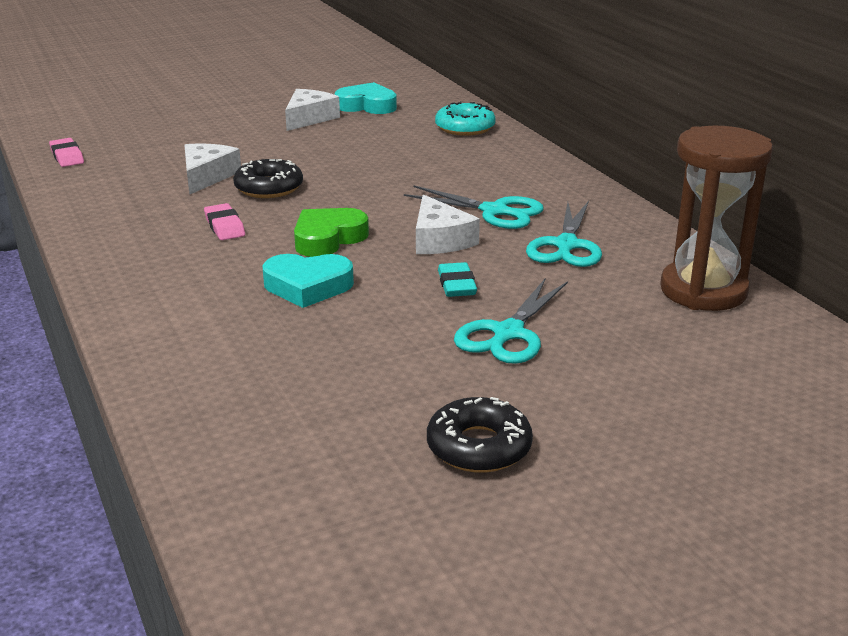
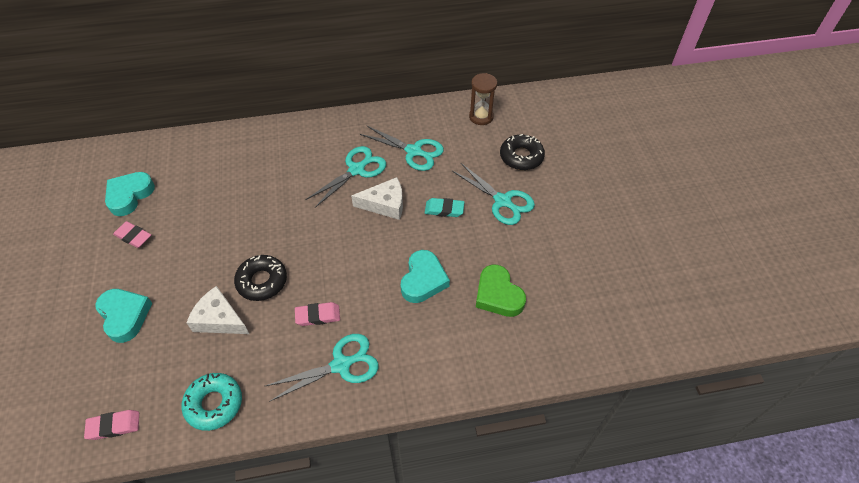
camera: 75 degrees left, 25 degrees up
white cheese [285,89,340,131] -> pink eraser [113,221,151,248]
green heart [294,208,369,257] -> green heart moved to [476,265,526,317]
black donut [427,397,533,473] -> black donut moved to [500,134,545,170]
turquoise donut [435,101,496,136] -> turquoise donut moved to [181,373,242,431]
brown hourglass [660,126,773,311] -> brown hourglass [469,73,497,125], size x0.57
none -> turquoise heart [95,289,152,343]
none -> turquoise scissors [265,334,379,402]

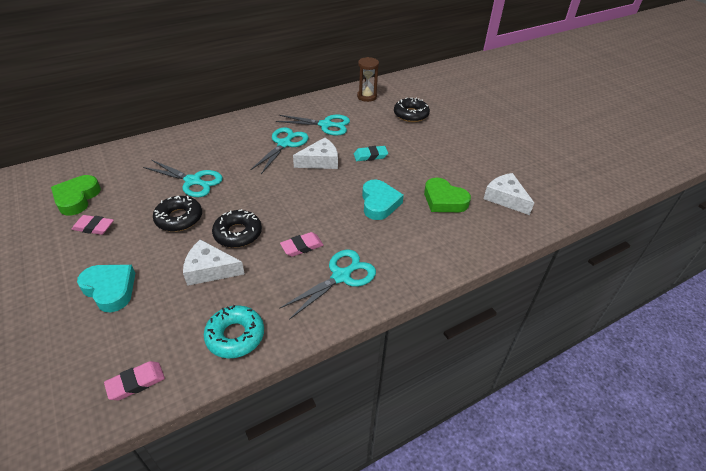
camera: 20 degrees left, 10 degrees down
turquoise heart [105,172,155,216] -> green heart [51,175,101,216]
turquoise scissors [452,163,535,225] -> turquoise scissors moved to [143,160,223,197]
none -> black donut [153,196,202,232]
none -> white cheese [483,173,534,215]

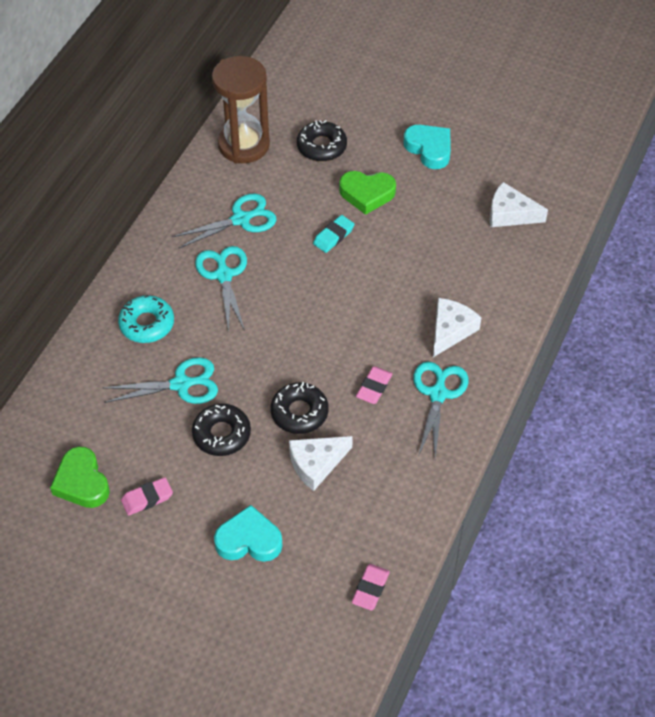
camera: 35 degrees left, 10 degrees up
turquoise donut [204,305,264,359] -> turquoise donut moved to [118,295,174,343]
white cheese [293,138,338,169] -> white cheese moved to [433,298,482,357]
brown hourglass [357,57,379,102] -> brown hourglass [212,56,270,163], size x1.76
turquoise heart [362,179,404,220] -> turquoise heart moved to [403,125,451,169]
green heart [424,178,471,212] -> green heart moved to [339,171,396,215]

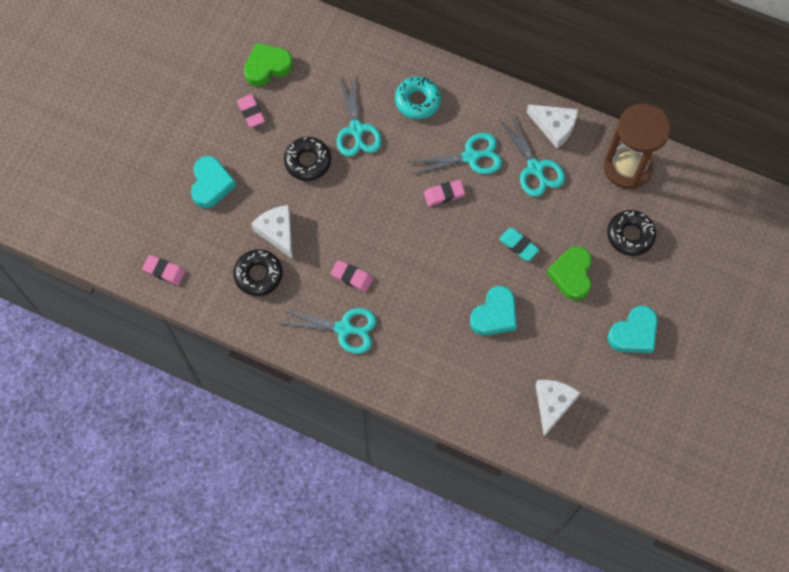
camera: 90 degrees right, 15 degrees up
black donut [270,382,329,434] -> black donut moved to [233,249,283,296]
white cheese [433,298,482,357] -> white cheese moved to [527,104,578,148]
none -> pink eraser [424,180,465,206]
none -> turquoise heart [470,286,517,336]

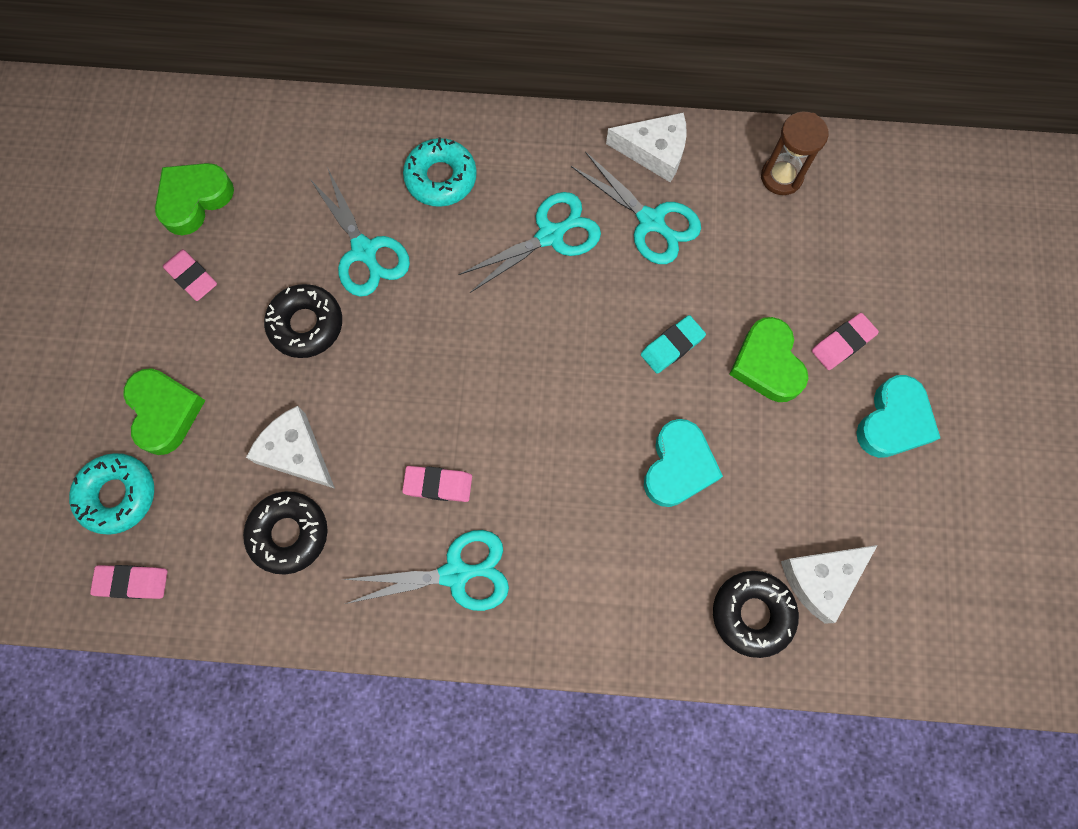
camera: 20 degrees left, 5 degrees up
turquoise heart [191,156,236,208] -> green heart [123,368,206,455]
pink eraser [424,180,465,206] -> pink eraser moved to [812,313,879,370]
turquoise eraser [499,228,540,261] -> turquoise eraser turned 60 degrees counterclockwise [641,315,706,374]
white cheese [535,380,580,437] -> white cheese turned 120 degrees counterclockwise [781,545,878,624]
brown hourglass [604,104,671,190] -> brown hourglass [761,112,828,195], size x0.57
black donut [607,210,656,256] -> black donut moved to [713,571,799,658]
none -> turquoise donut [69,453,154,535]

